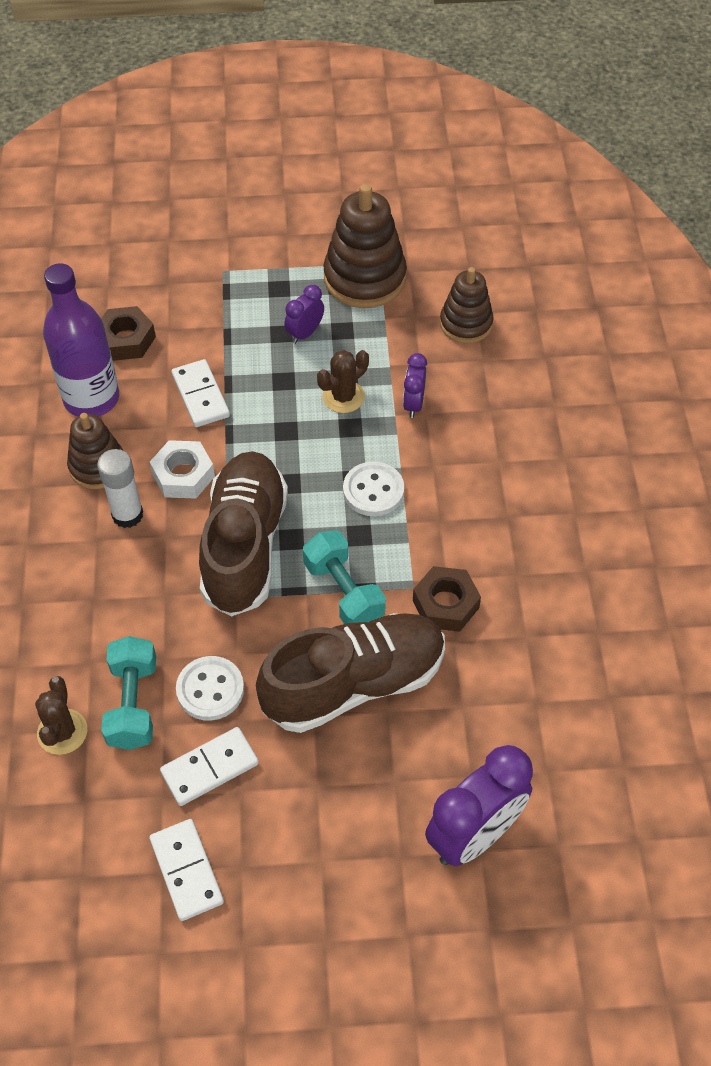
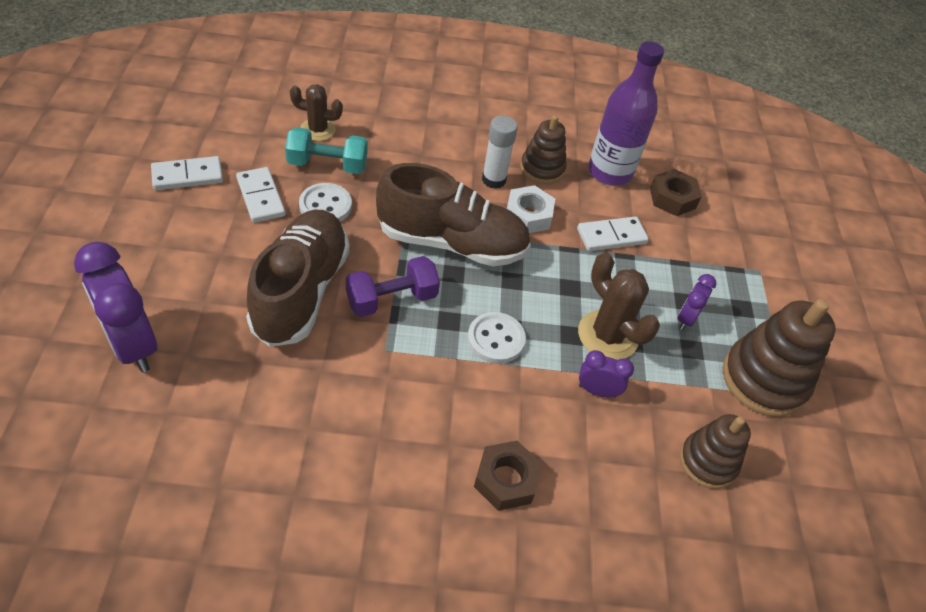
camera: 90 degrees right, 5 degrees down
brown shoe [256,613,445,733] -> brown shoe turned 150 degrees counterclockwise [246,209,350,347]
purple clock [284,285,324,344] -> purple clock turned 105 degrees counterclockwise [678,274,716,330]
turquoise dumbbell [303,530,386,624] -> purple dumbbell [346,256,440,317]
brown cactus [317,350,369,413] -> brown cactus [578,252,660,360], size x1.50
brown nut [413,566,481,632] -> brown nut moved to [474,441,542,511]

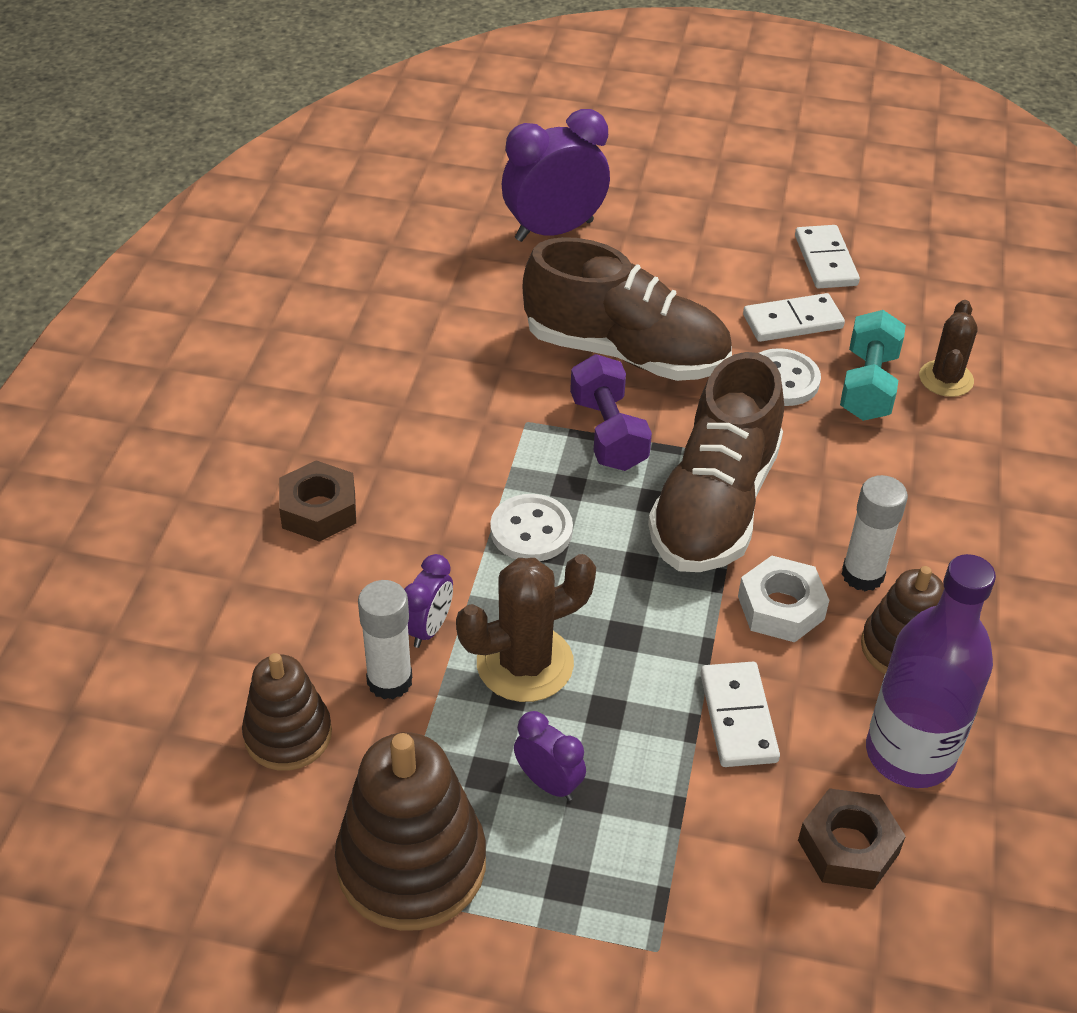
camera: 105 degrees right, 5 degrees down
none -> white glue stick [358,580,412,699]

